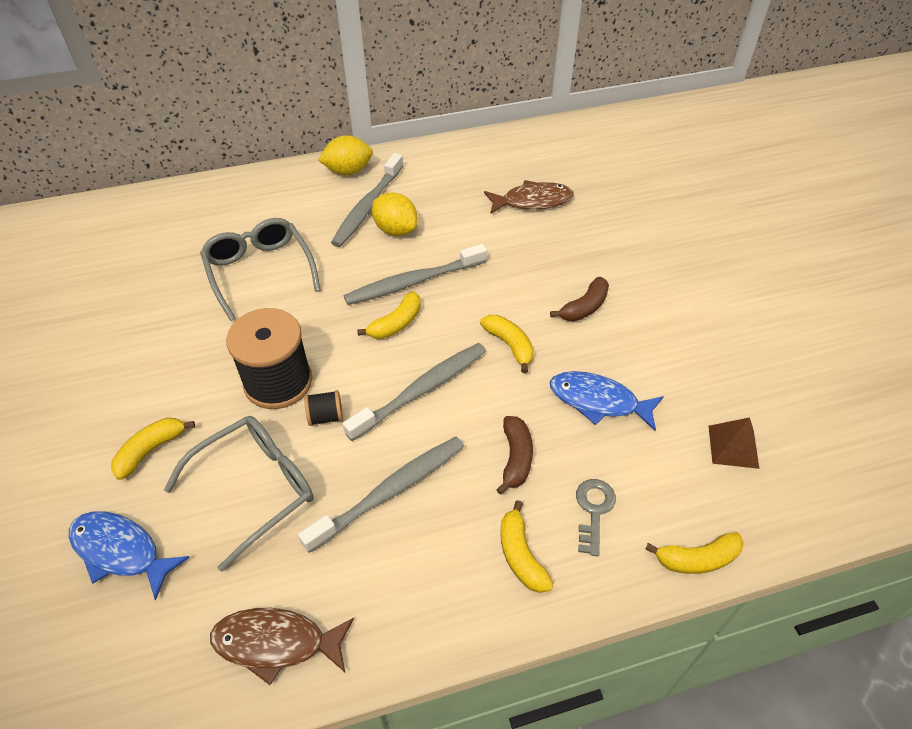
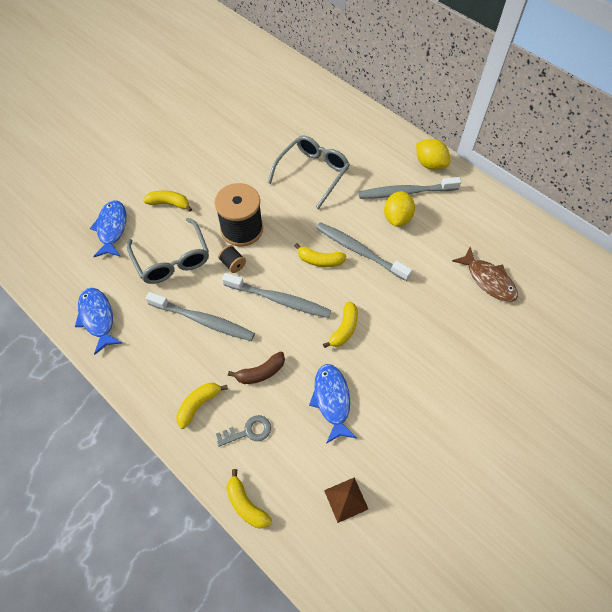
camera: 60 degrees right, 10 degrees up
grey glasses [164,416,314,572] -> grey glasses turned 45 degrees clockwise [127,218,209,284]
brown fish [210,608,354,685] -> blue fish [75,288,122,355]
brown banana [550,277,609,321] -> none

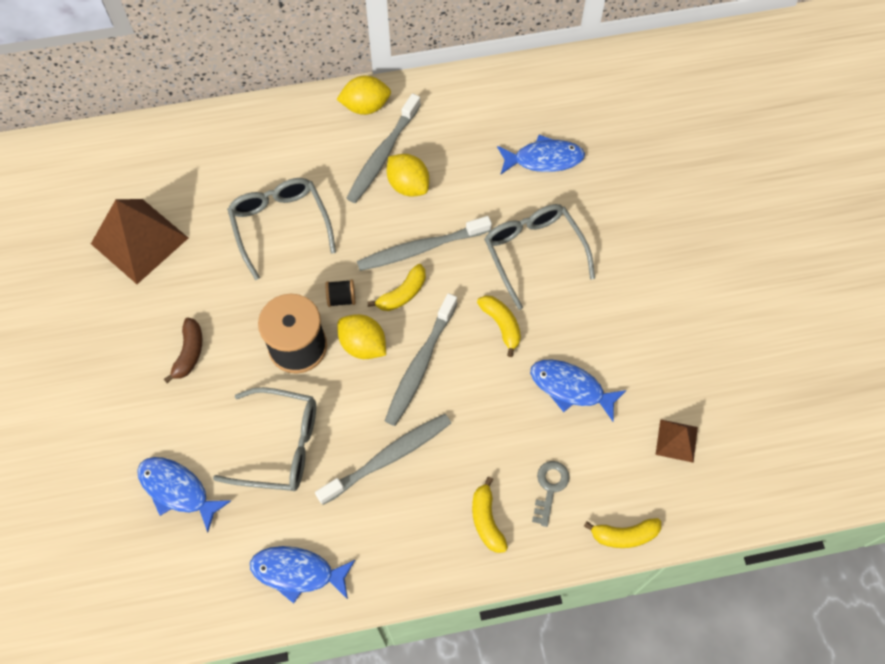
camera: 55 degrees left, 5 degrees up
yellow banana [143,191,192,212] -> none
black spool [218,245,246,273] -> black spool moved to [326,280,355,307]
grey toothbrush [222,273,331,318] -> grey toothbrush turned 150 degrees clockwise [385,293,458,426]
brown banana [228,351,285,384] -> brown banana moved to [164,318,202,383]
brown fish [452,246,518,302] -> blue fish [497,135,585,174]
none -> brown pyramid [91,199,188,284]
none -> yellow lemon [337,314,386,359]
none -> grey glasses [484,204,595,310]

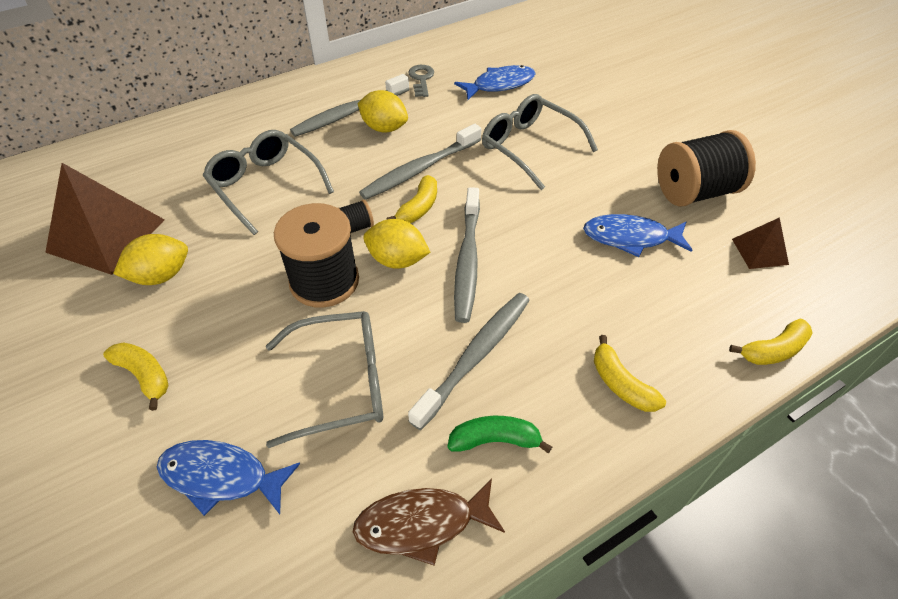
camera: 20 degrees left, 15 degrees down
brown banana [164,318,202,383] -> none
blue fish [250,546,355,604] -> brown fish [353,479,505,566]
yellow lemon [337,76,391,115] -> yellow lemon moved to [113,234,188,285]
grey toothbrush [347,93,421,203] -> grey toothbrush turned 45 degrees clockwise [290,74,409,137]
yellow banana [477,295,521,357] -> yellow banana moved to [103,342,169,411]
grey key [532,461,570,527] -> grey key moved to [408,65,434,97]
none -> green banana [448,416,552,453]
none -> black spool [657,130,756,207]

